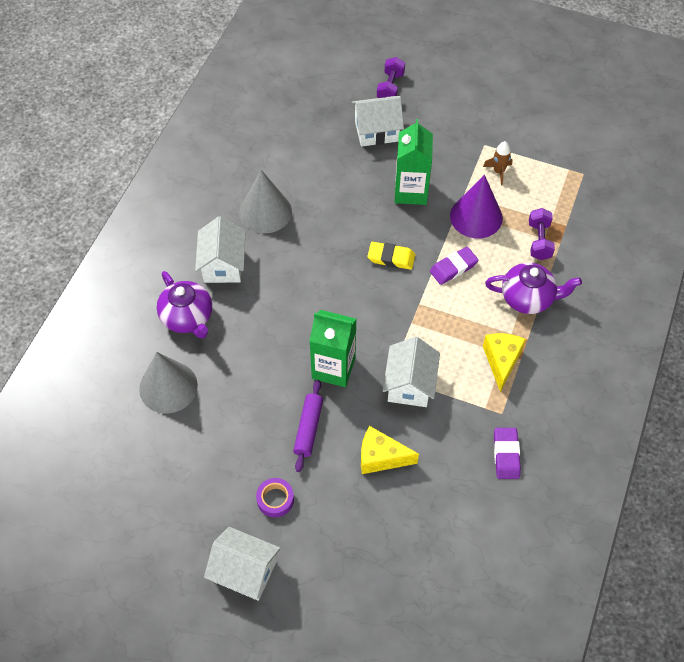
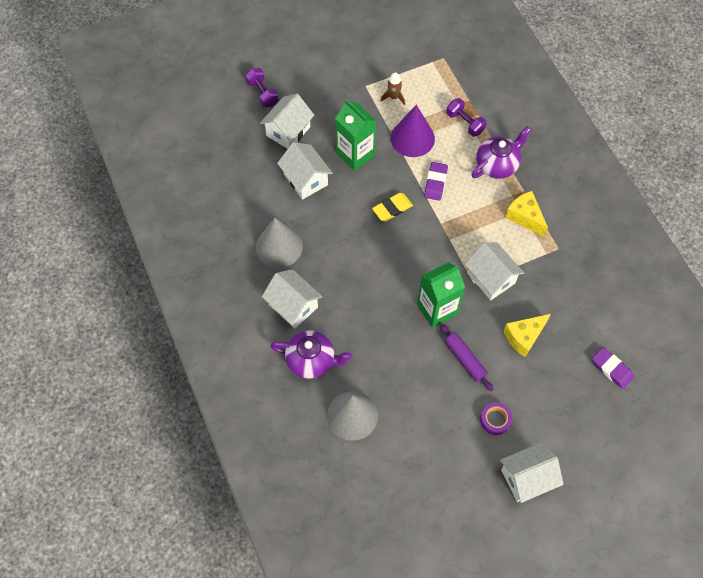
camera: 45 degrees left, 5 degrees up
purple eraser [494,428,521,479] -> purple eraser moved to [592,347,634,389]
none -> white house [277,142,333,199]

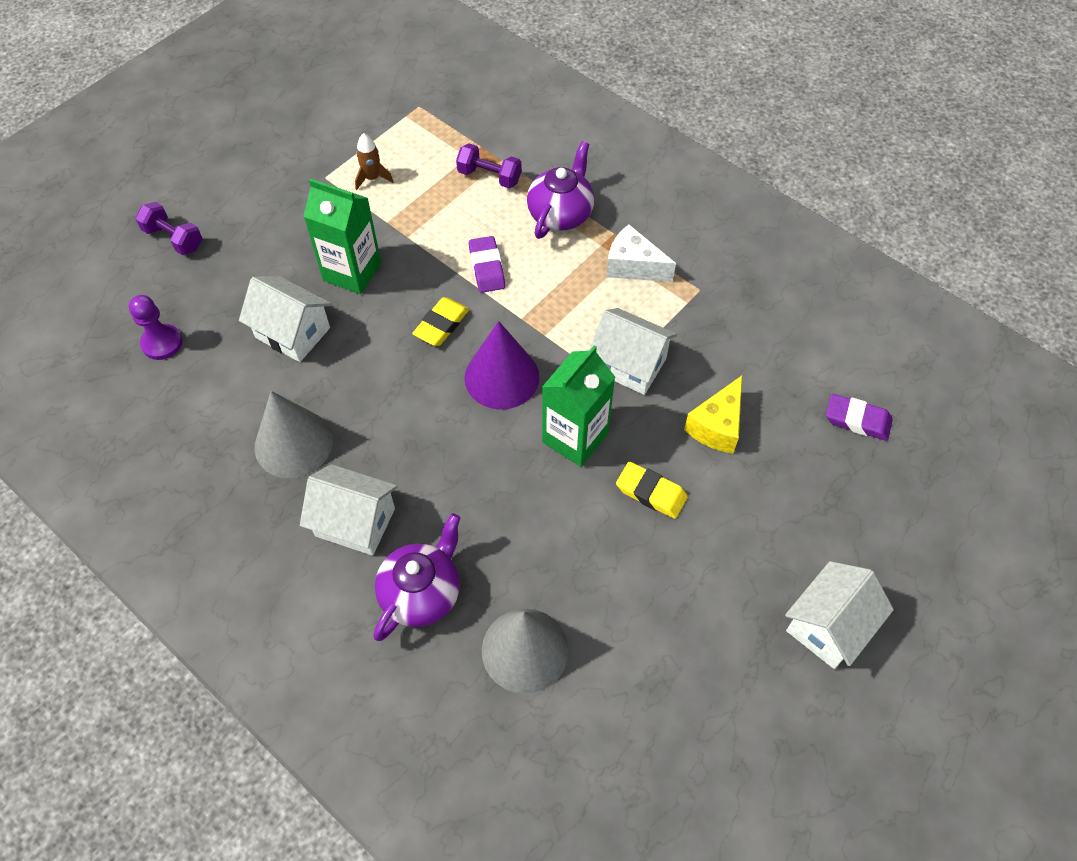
camera: 25 degrees left, 5 degrees down
white house [260,94,314,149] -> none
purple teapot [270,330,352,379] -> purple teapot turned 45 degrees counterclockwise [373,513,461,641]
purple cone [391,105,435,157] -> purple cone moved to [464,321,540,410]
purple rolling pin [440,324,493,391] -> yellow eraser [616,462,688,519]
purple tape [480,402,512,435] -> none
yellow cheese [505,191,548,237] -> white cheese [606,224,676,282]
none -> purple pawn [129,295,183,360]

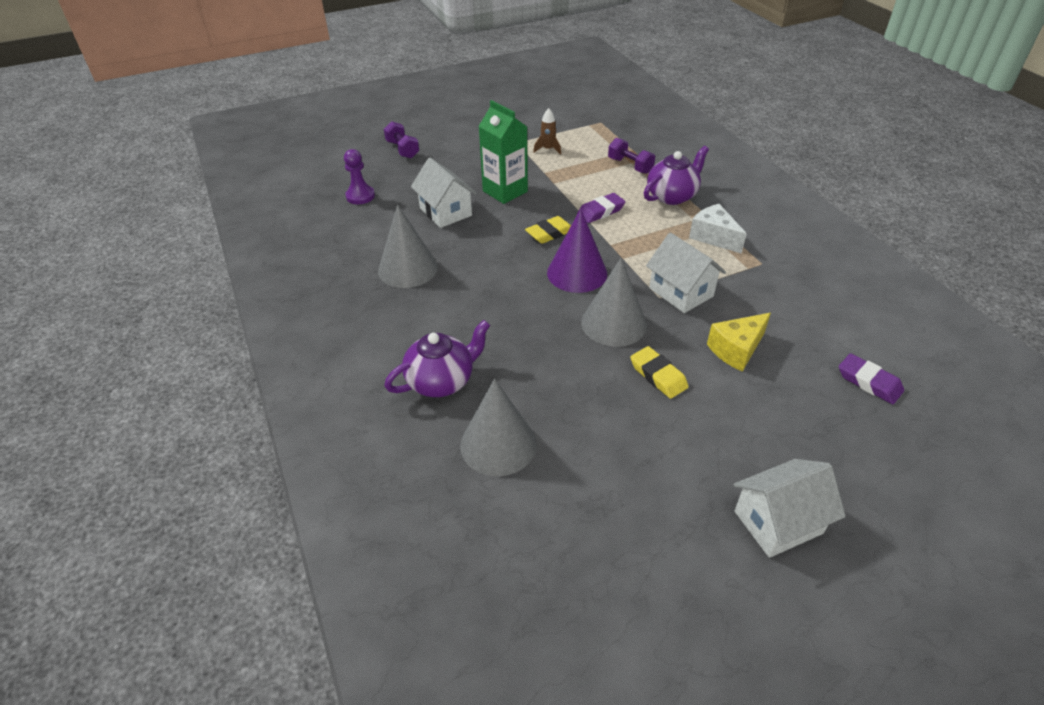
camera: 25 degrees right, 15 degrees down
white house [300,464,398,556] -> none
purple eraser [469,236,505,293] -> purple eraser turned 45 degrees clockwise [577,193,625,223]
green carton [542,345,615,467] -> grey cone [581,258,647,347]

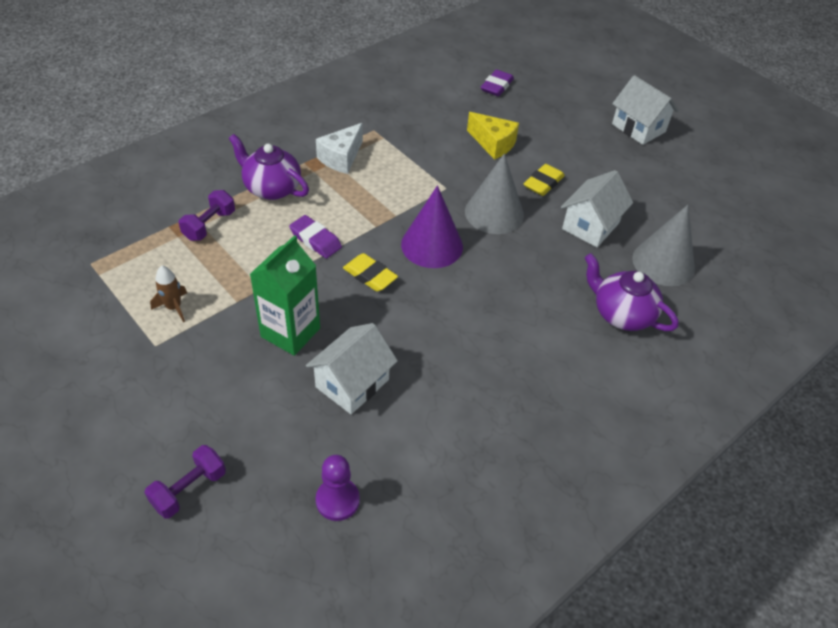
camera: 110 degrees left, 5 degrees up
grey cone [378,205,438,288] -> none
white house [646,232,726,313] -> white house moved to [561,170,633,247]

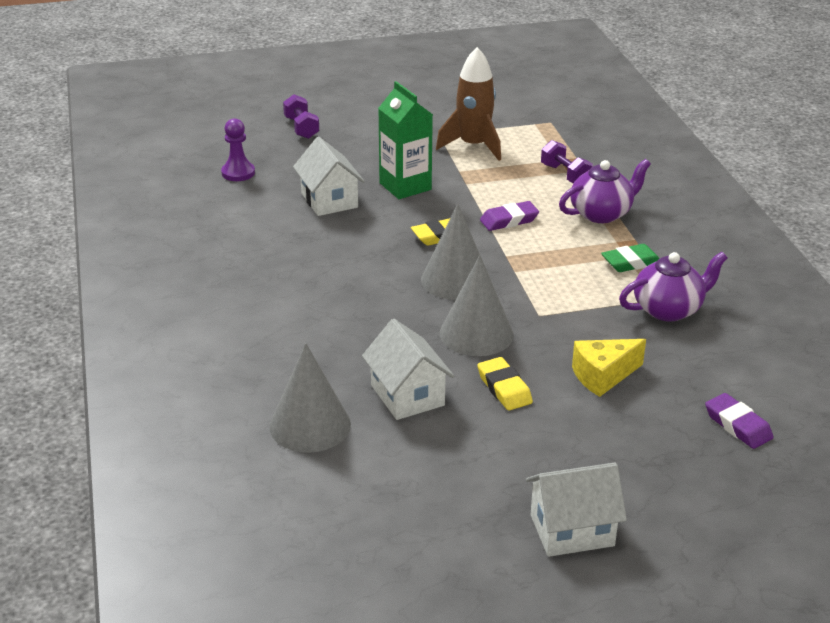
camera: 120 degrees right, 15 degrees down
brown rocket [150,266,187,322] -> brown rocket [436,47,501,161], size x1.99
white cheese [316,123,363,174] -> green eraser [601,244,660,272]
purple cone [401,186,463,268] -> grey cone [421,204,489,300]
purple teapot [585,253,679,331] -> purple teapot moved to [619,252,727,321]

